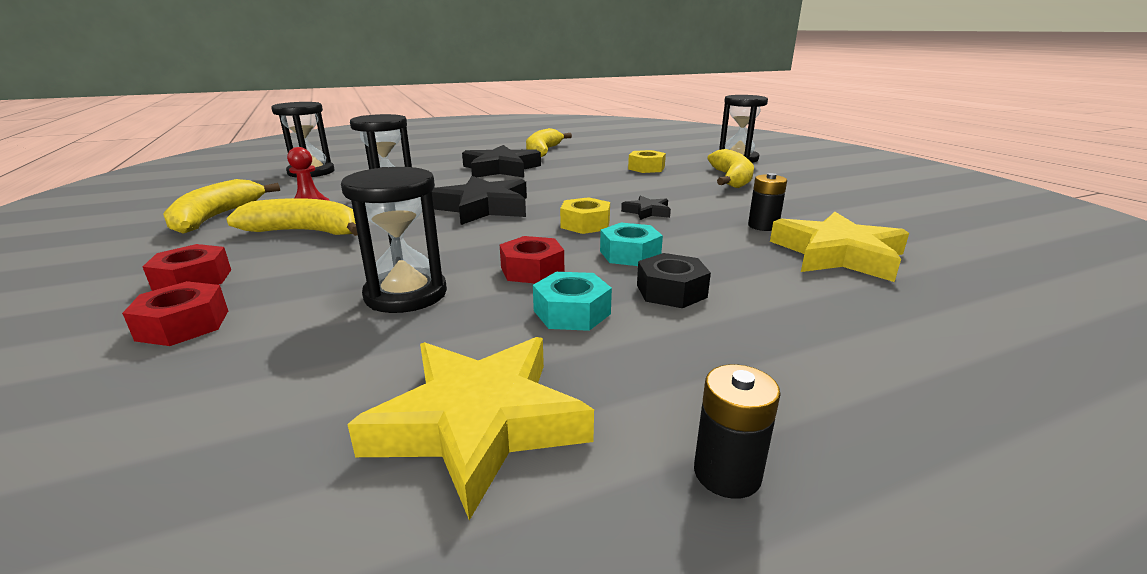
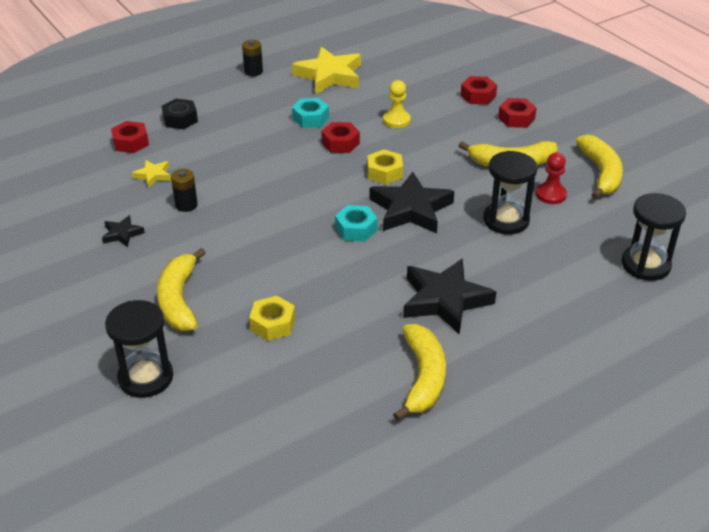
camera: 170 degrees right, 15 degrees up
black hourglass [341,167,447,313] -> yellow pawn [383,80,411,128]
yellow nut [560,197,610,234] -> yellow nut moved to [367,150,403,185]
turquoise nut [600,223,663,266] -> turquoise nut moved to [335,205,378,242]
black star [621,196,671,220] -> black star moved to [102,215,145,247]
black nut [637,253,711,308] -> black nut moved to [162,99,198,129]
yellow star [770,211,909,282] -> yellow star [132,160,171,188], size x0.48
none -> red nut [111,121,149,153]

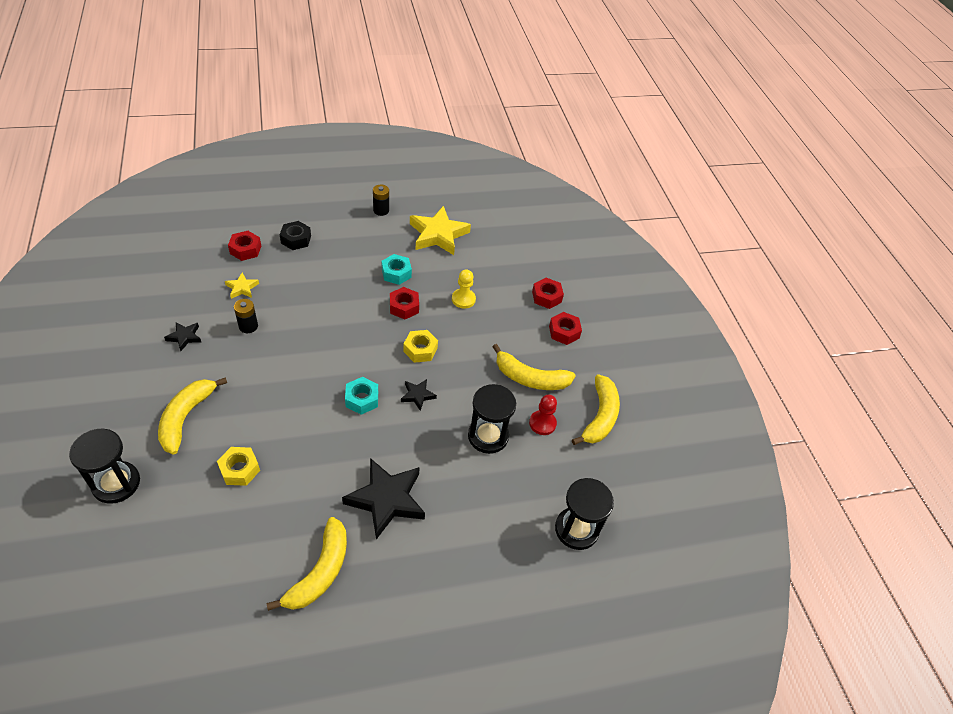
camera: 15 degrees right, 10 degrees up
black star [370,172,454,233] -> black star [401,379,437,411], size x0.48

